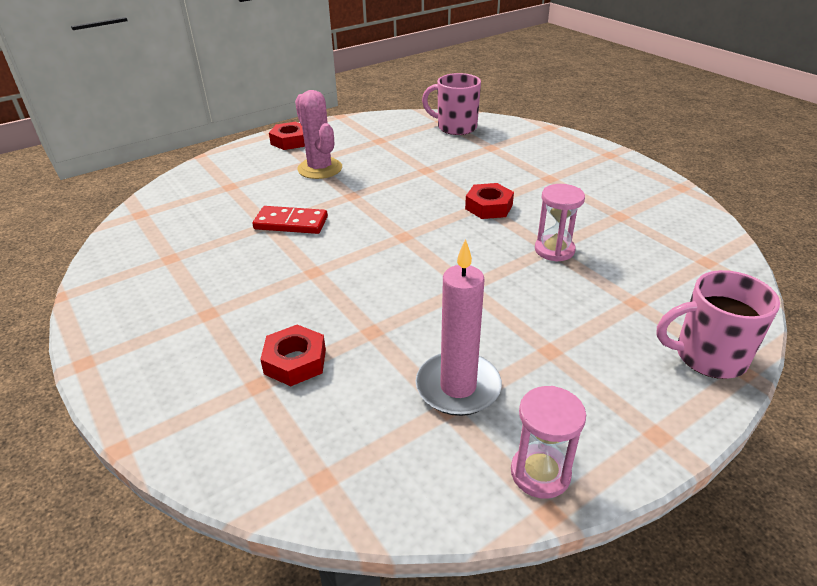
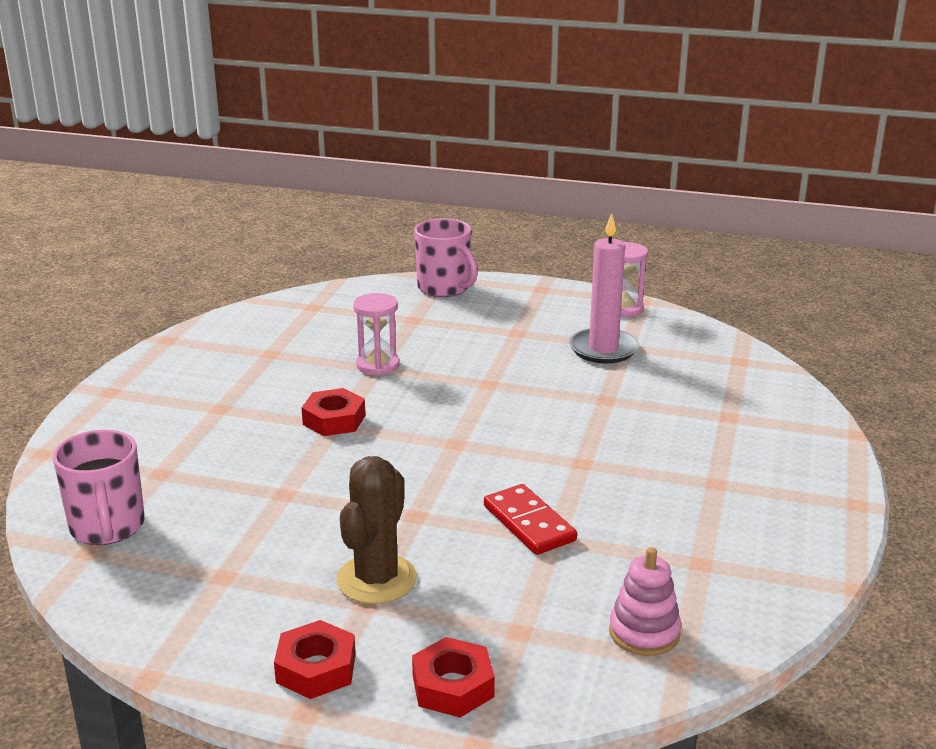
camera: 130 degrees left, 10 degrees down
red nut [260,324,326,386] -> red nut moved to [412,637,495,718]
pink cactus [295,90,342,179] -> brown cactus [336,456,417,604]
none -> pink stacking toy [609,547,681,656]

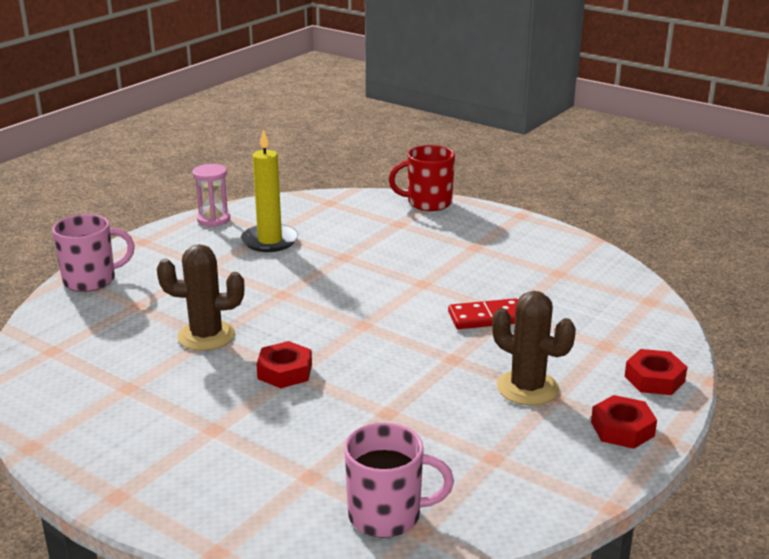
camera: 70 degrees left, 0 degrees up
pink hourglass [353,293,400,376] -> brown cactus [157,244,245,351]
pink candle [569,213,639,364] -> yellow candle [241,129,298,252]
pink stacking toy [609,547,681,656] -> none
none -> red mug [389,145,455,211]

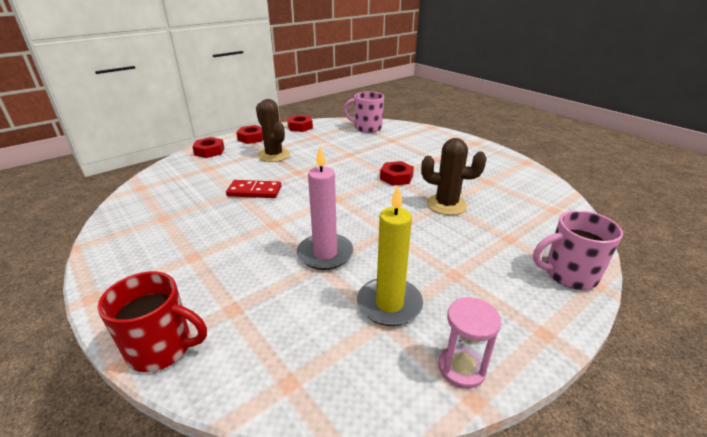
camera: 165 degrees left, 5 degrees up
none -> red nut [287,115,313,132]
none -> pink candle [297,146,353,270]

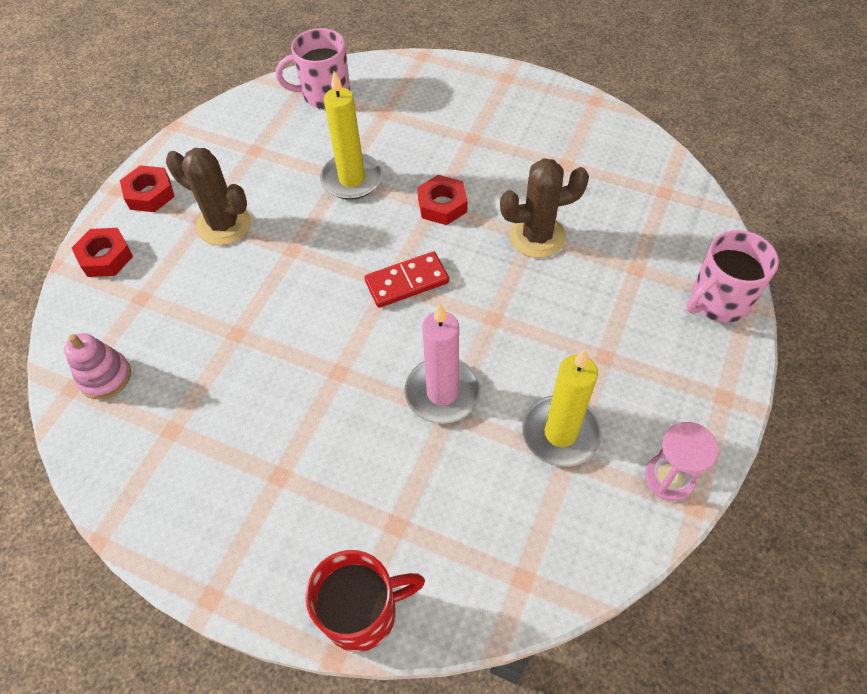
camera: 25 degrees left, 25 degrees up
red domino [226,180,281,198] -> red domino moved to [364,251,449,308]
red nut [287,115,313,132] -> none
none -> pink stacking toy [64,333,131,399]
none -> yellow candle [320,71,383,200]

